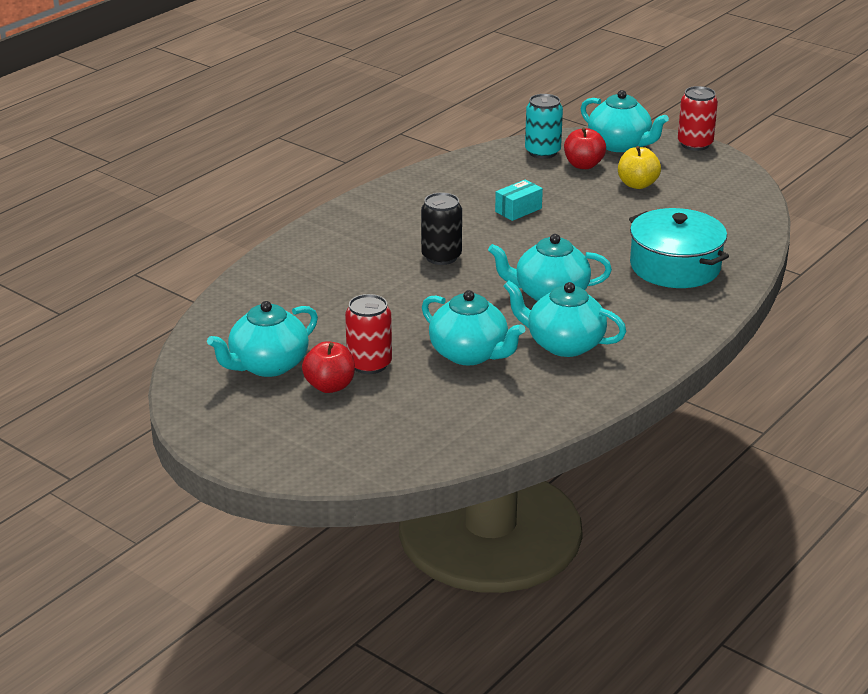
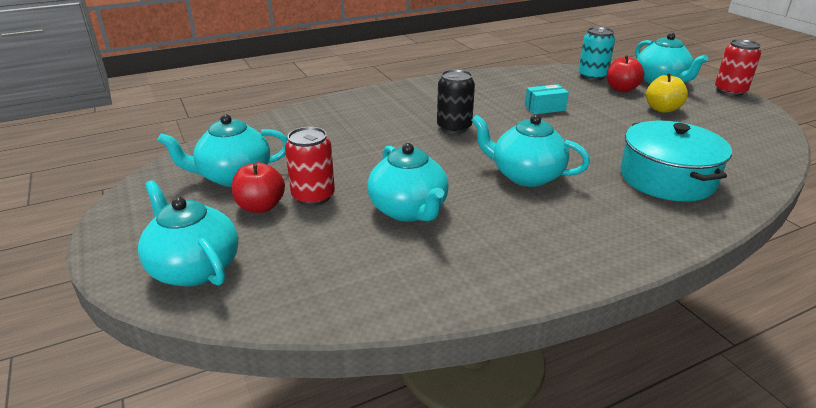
camera: 25 degrees right, 0 degrees up
turquoise teapot [504,280,626,357] -> turquoise teapot moved to [138,180,239,286]

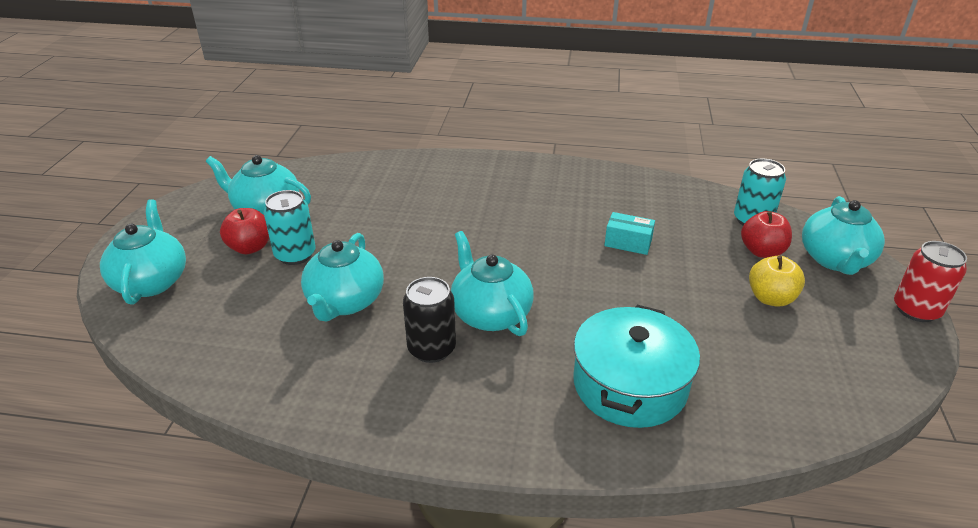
camera: 35 degrees right, 5 degrees up
red can [285,127,335,206] -> turquoise can [264,190,316,265]
black can [437,69,475,134] -> black can moved to [403,277,456,363]

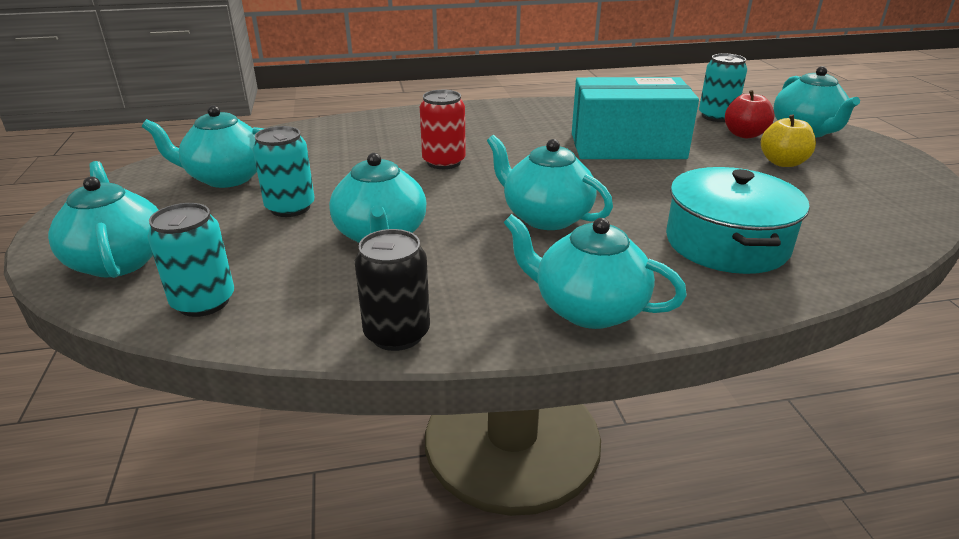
camera: 20 degrees left, 5 degrees down
red apple [220,208,269,254] -> none
black can [403,277,456,363] -> black can moved to [354,229,430,351]
turquoise box [604,212,655,255] -> turquoise box [572,77,699,159], size x2.42
red can [894,241,967,322] -> red can moved to [420,90,466,169]
none -> turquoise can [147,203,234,317]
none -> turquoise teapot [503,214,687,329]

